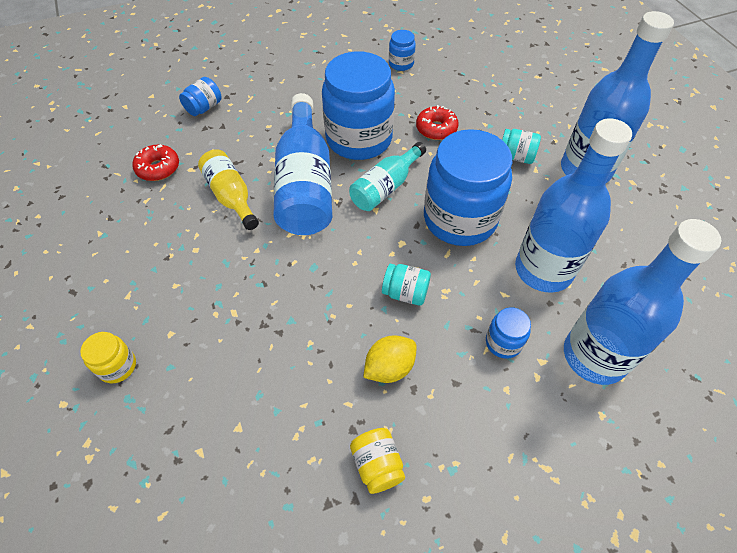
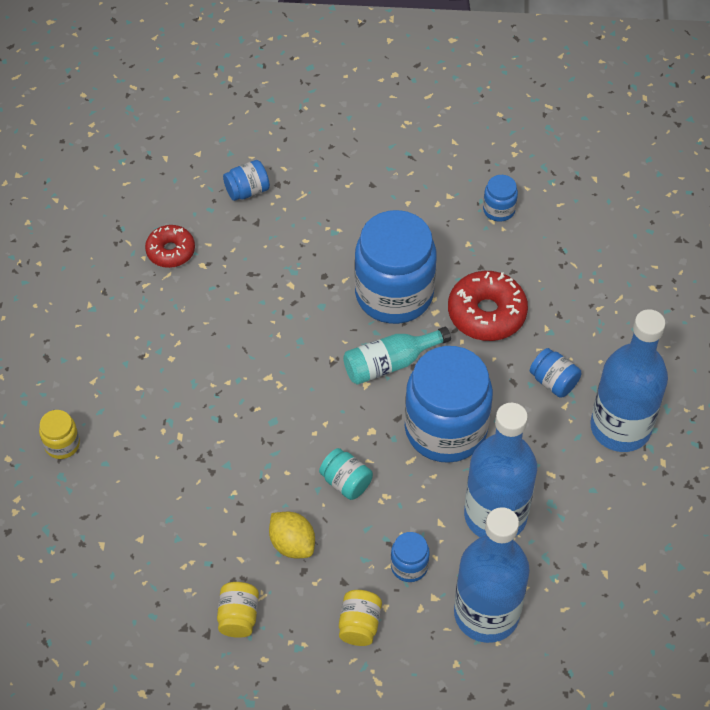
camera: 25 degrees right, 0 degrees up
yellow bottle [198,149,259,230] -> none
blue bottle [273,93,332,235] -> none
yellow lemon [363,335,417,383] -> yellow lemon turned 60 degrees clockwise [269,512,315,558]
red donut [416,105,459,140] -> red donut [448,271,528,341], size x1.57
turquoise jar [502,129,541,164] -> blue jar [530,348,581,398]
none -> yellow jar [339,590,382,646]

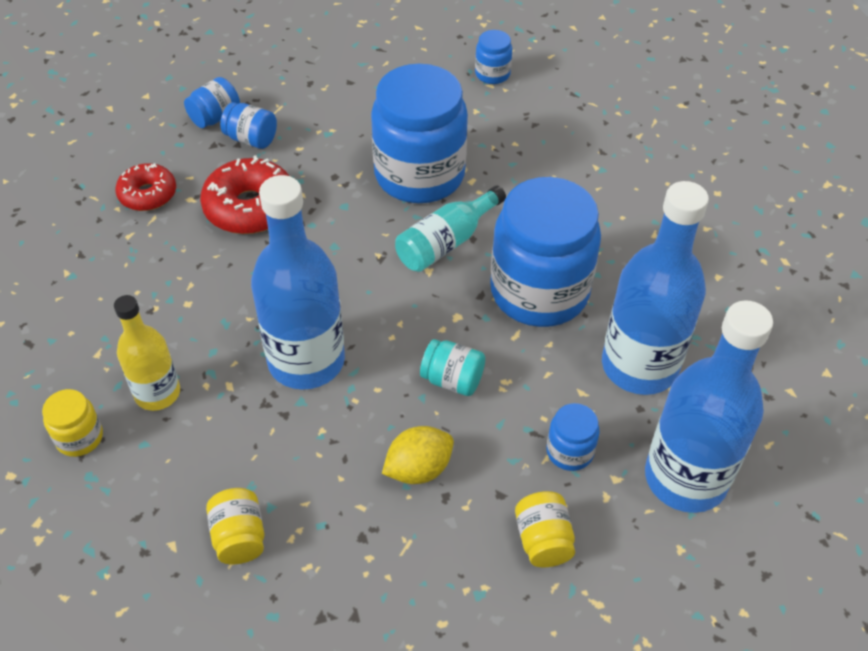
camera: 20 degrees left, 5 degrees down
yellow jar [217,582,259,638] -> yellow jar moved to [206,488,264,564]
yellow lemon [269,512,315,558] -> yellow lemon turned 60 degrees counterclockwise [382,426,454,484]
red donut [448,271,528,341] -> red donut moved to [200,156,289,234]
blue jar [530,348,581,398] -> blue jar moved to [220,102,277,149]
blue bottle [590,309,668,452] -> blue bottle moved to [251,175,345,390]
none -> yellow bottle [114,295,180,411]

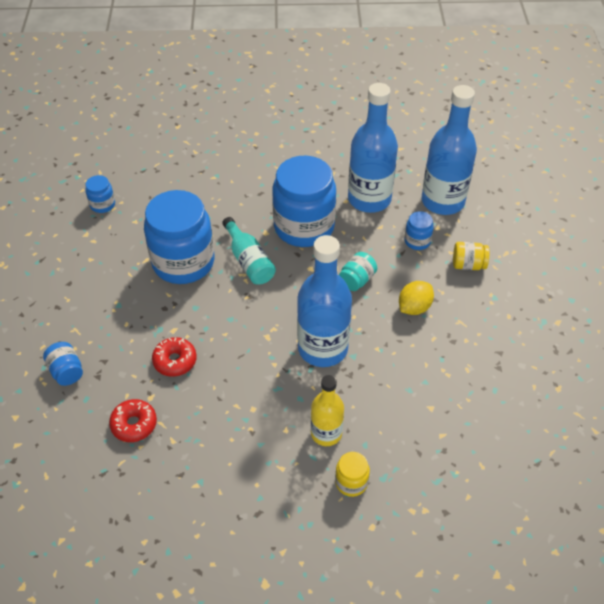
camera: 75 degrees left, 0 degrees up
red donut [200,156,289,234] -> red donut [152,337,197,377], size x0.64
yellow jar [206,488,264,564] -> none
blue jar [220,102,277,149] -> none
yellow lemon [382,426,454,484] -> yellow lemon turned 60 degrees clockwise [399,281,434,315]

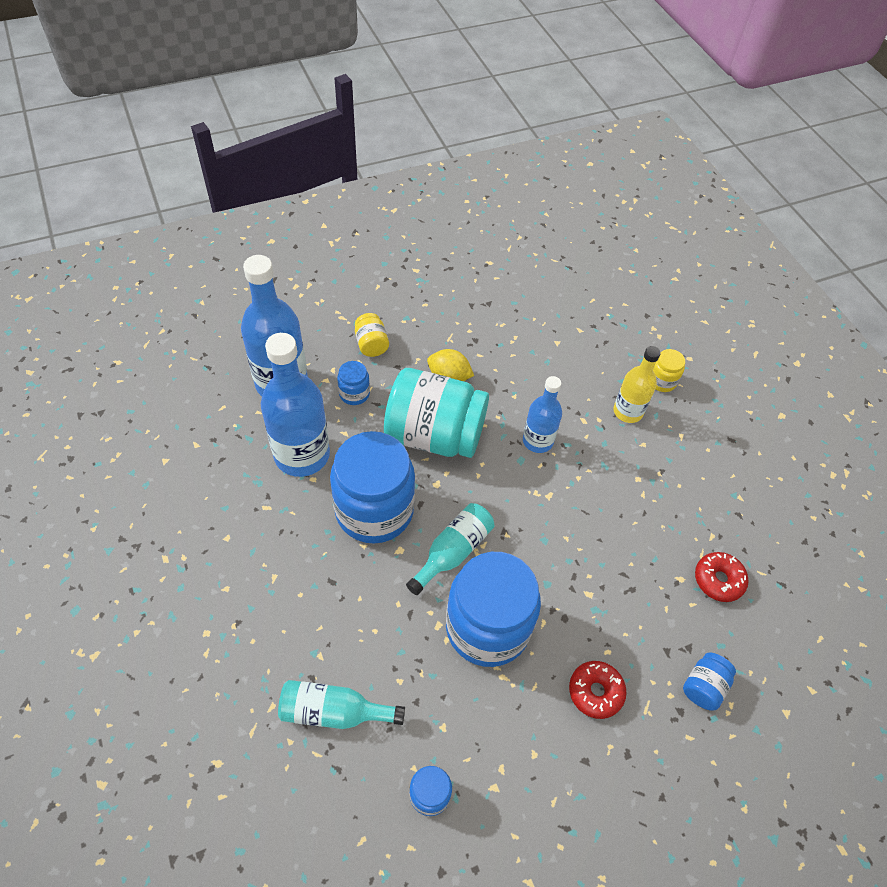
camera: 115 degrees left, 5 degrees up
red donut [152,337,197,377] -> red donut moved to [569,661,627,719]
blue bottle [297,235,352,367] -> blue bottle [523,376,562,453], size x0.58
turquoise jar [339,252,377,291] -> turquoise jar [384,368,489,458], size x2.33
none -> turquoise bottle [278,680,405,729]

